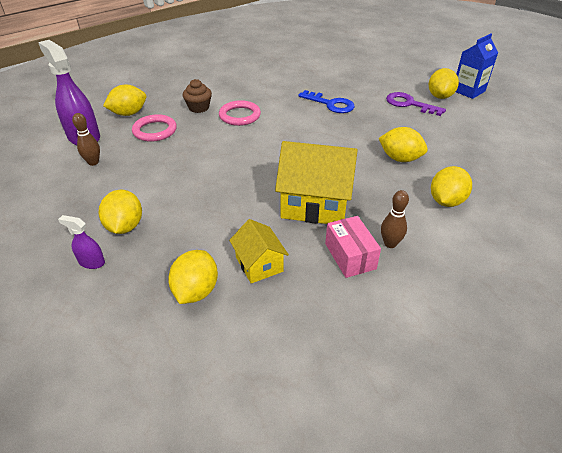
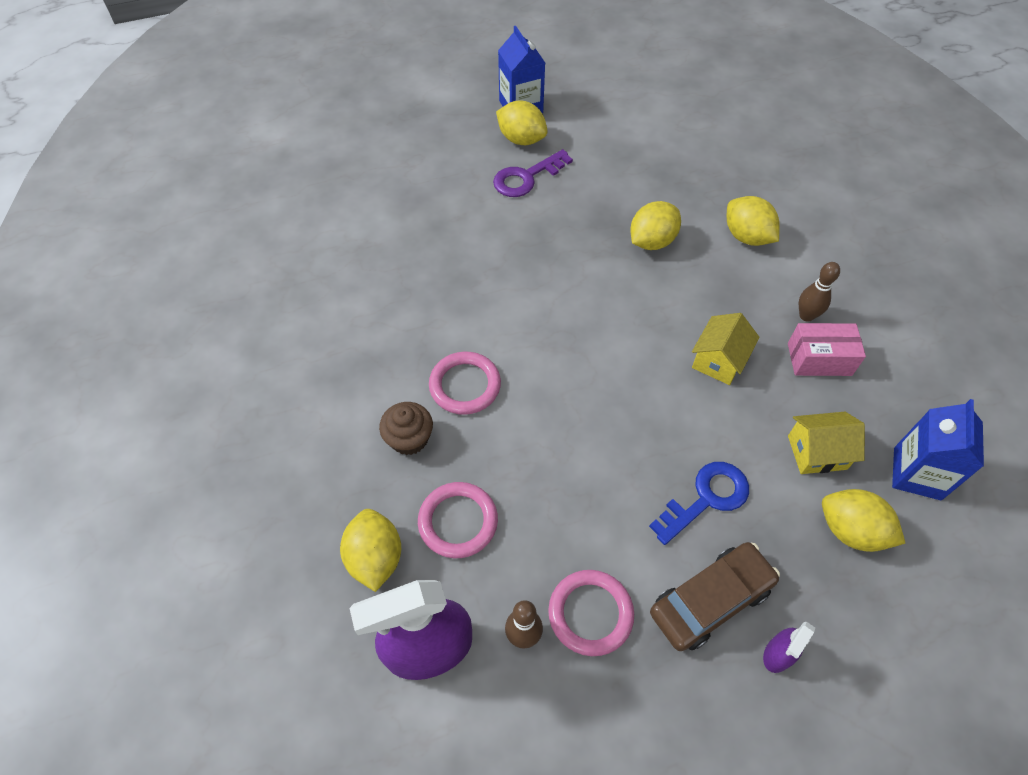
camera: 70 degrees left, 15 degrees up
yellow lemon [99,190,142,234] -> brown car [650,542,780,651]
yellow house [275,141,358,224] -> yellow house [692,313,760,385], size x0.55
blue key [298,90,355,113] -> blue key moved to [649,462,749,545]
none -> pink ring [548,570,634,656]
none -> blue carton [892,399,984,500]

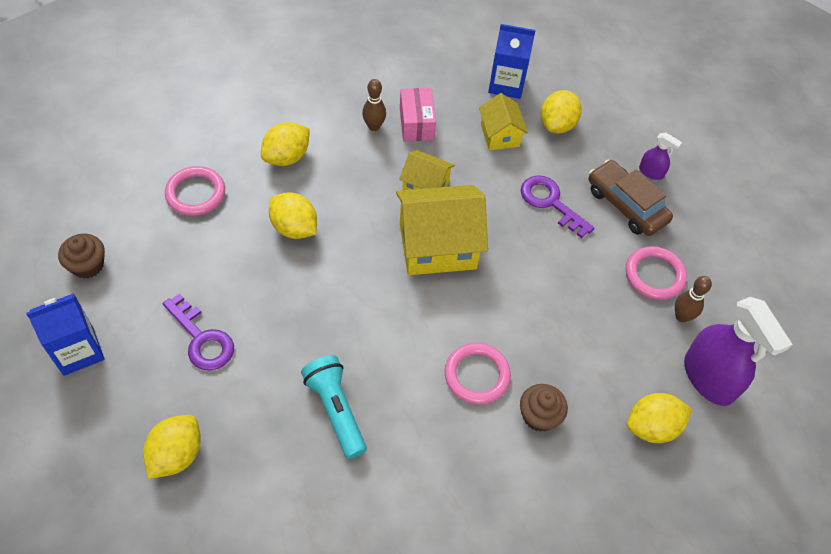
camera: 100 degrees left, 0 degrees up
pink ring [418,482,498,558] -> pink ring moved to [165,166,225,216]
yellow lemon [496,100,548,145] -> yellow lemon moved to [143,415,201,479]
blue key [649,462,749,545] -> purple key [521,175,595,238]
none -> brown cupcake [58,233,105,278]
none -> turquoise flashlight [301,355,367,459]
none -> yellow house [396,185,488,275]

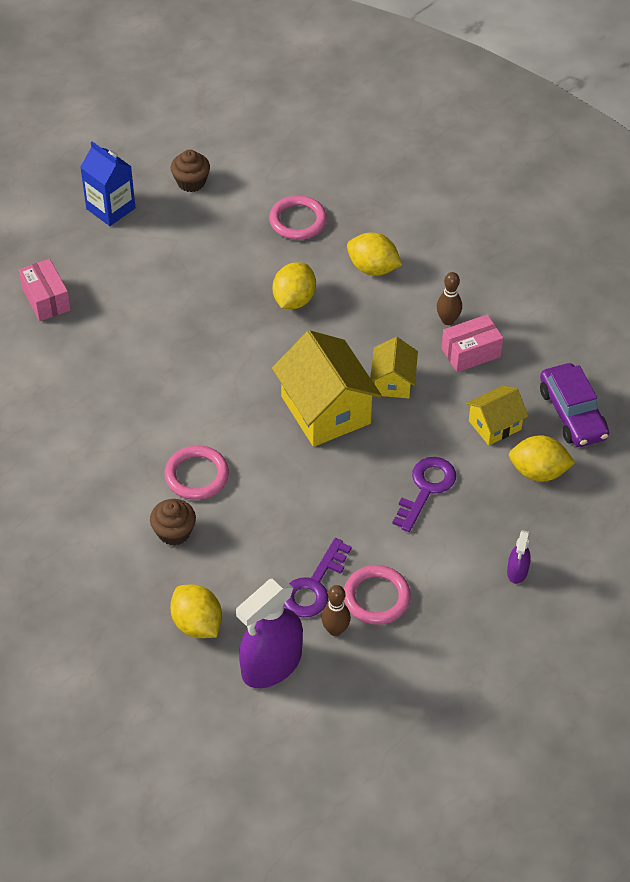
camera: 75 degrees right, 5 degrees down
yellow lemon [143,415,201,479] -> pink box [19,259,71,321]
purple key [163,293,234,370] -> purple key moved to [284,538,352,618]
turquoise flashlight [301,355,367,459] -> none
blue carton [488,24,536,99] -> purple car [540,363,609,447]
brown car [588,160,673,236] -> none

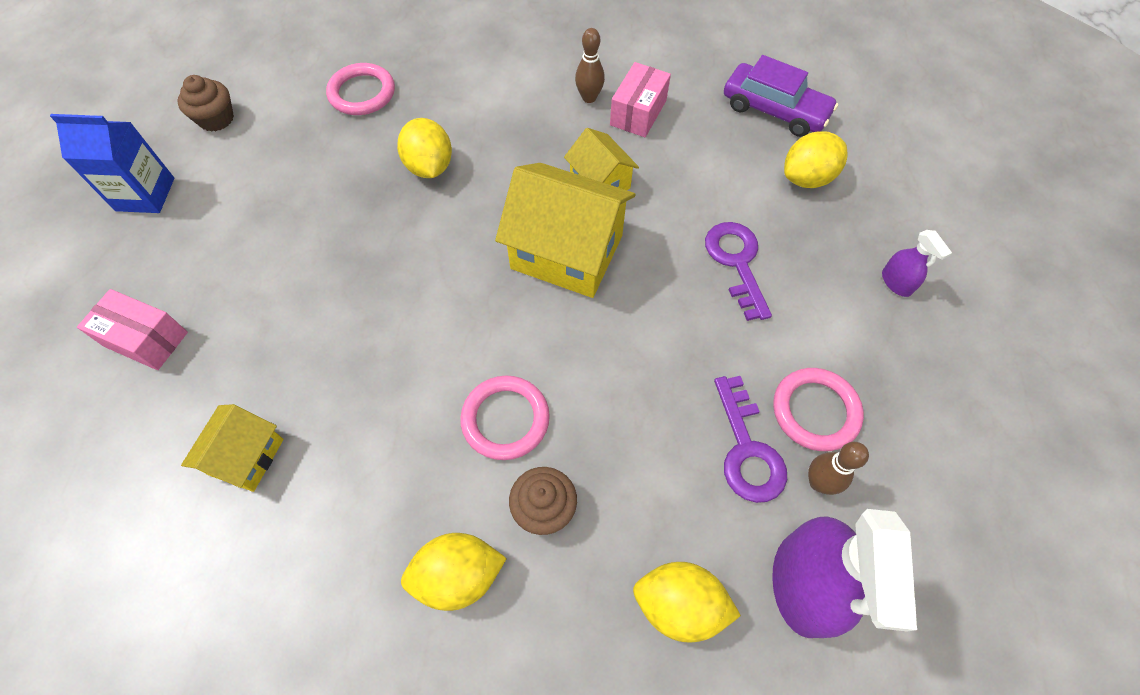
camera: 40 degrees left, 10 degrees up
yellow lemon [347,233,402,275] -> yellow lemon moved to [401,533,507,611]
yellow house [466,386,528,445] -> yellow house moved to [181,404,284,492]

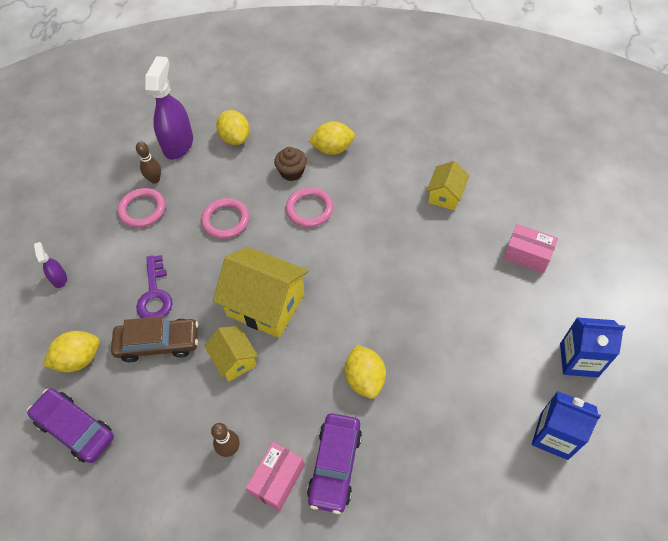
camera: 175 degrees left, 5 degrees down
brown cupcake [177,75,234,132] -> blue carton [532,391,601,460]
pink ring [326,63,395,115] -> pink ring moved to [201,198,250,239]
pink box [610,62,671,137] -> pink box moved to [246,442,305,511]
yellow lemon [633,562,741,642] -> yellow lemon turned 45 degrees clockwise [216,110,250,145]
purple key [714,376,787,503] -> none
none -> brown car [111,316,198,362]
none -> purple car [307,413,362,514]

